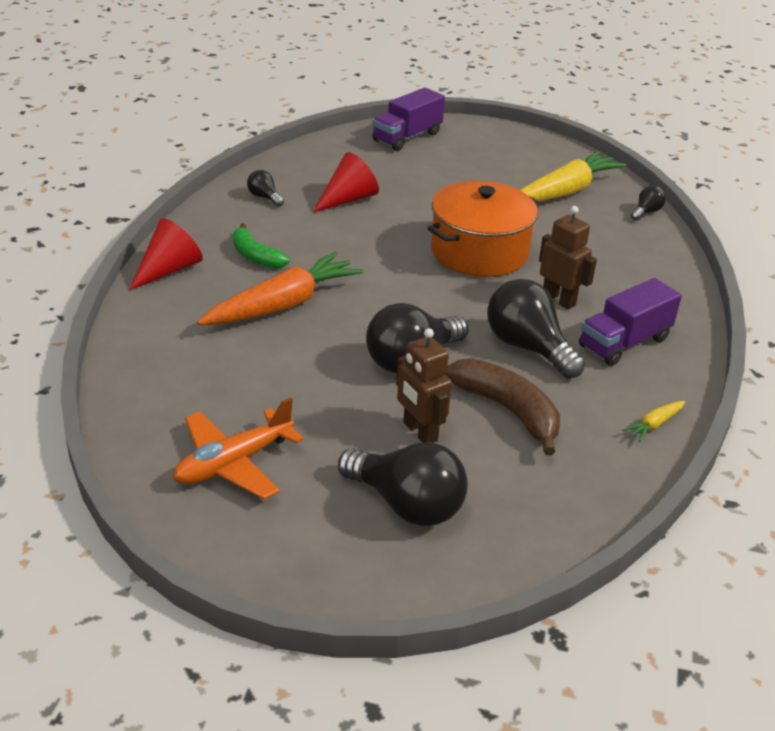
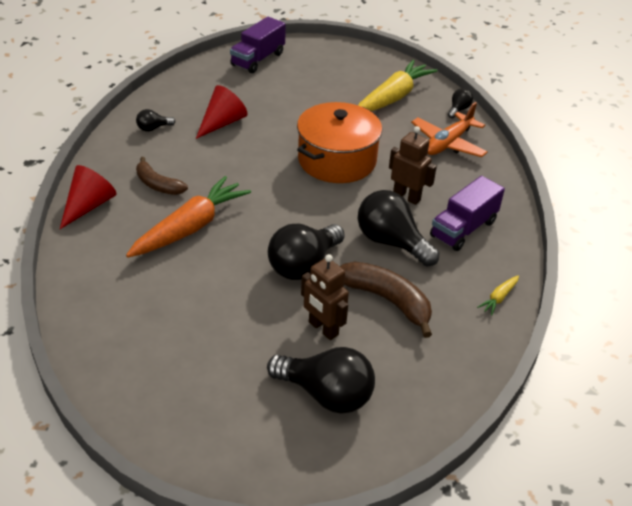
camera: 10 degrees left, 5 degrees up
orange plane [173,397,304,499] -> orange plane moved to [411,102,488,157]
green banana [233,223,289,269] -> brown banana [136,157,188,195]
black light bulb [247,170,284,207] -> black light bulb turned 60 degrees counterclockwise [136,109,175,132]

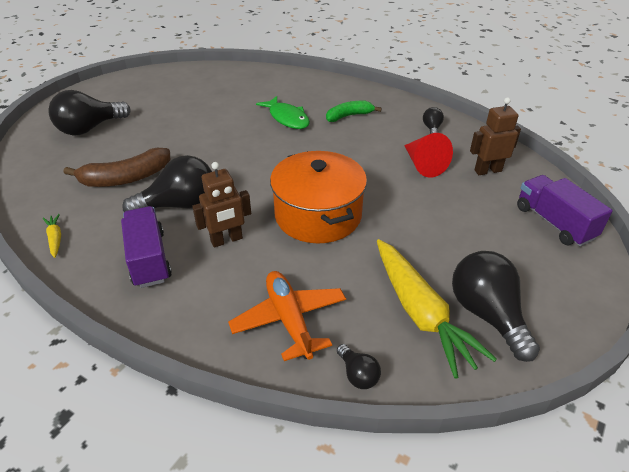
camera: 120 degrees right, 0 degrees up
red cone [60,165,117,229] -> none
orange carrot [126,176,251,257] -> green fish [256,96,310,129]
brown banana [136,157,188,195] -> green banana [326,101,382,122]
black light bulb [268,224,345,280] -> black light bulb moved to [452,251,540,362]
brown robot [301,254,349,340] -> brown robot moved to [470,97,521,175]

